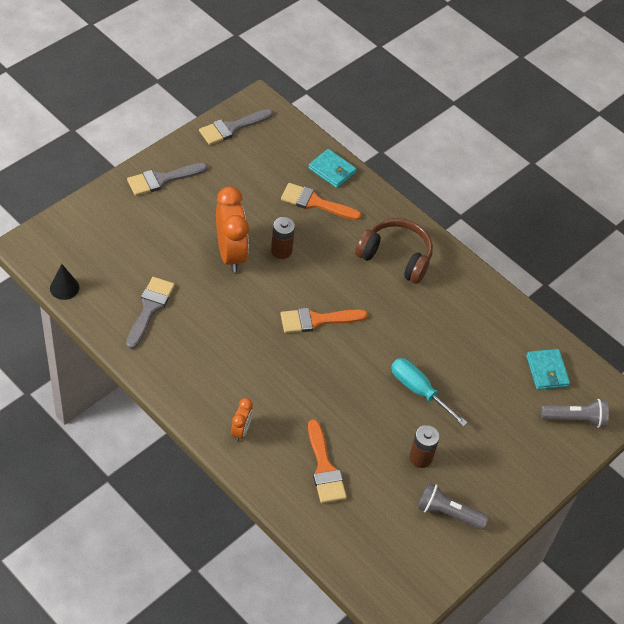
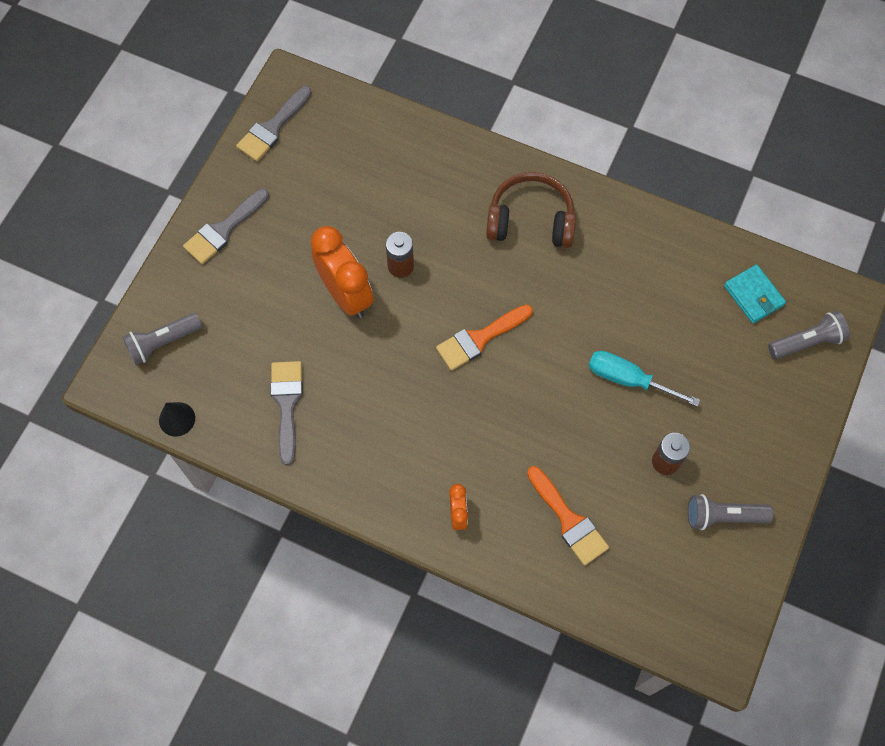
camera: 15 degrees left, 15 degrees up
orange brush [281,183,361,220] -> none
turquoise wallet [308,149,356,188] -> none
none -> grey flashlight [122,313,203,365]

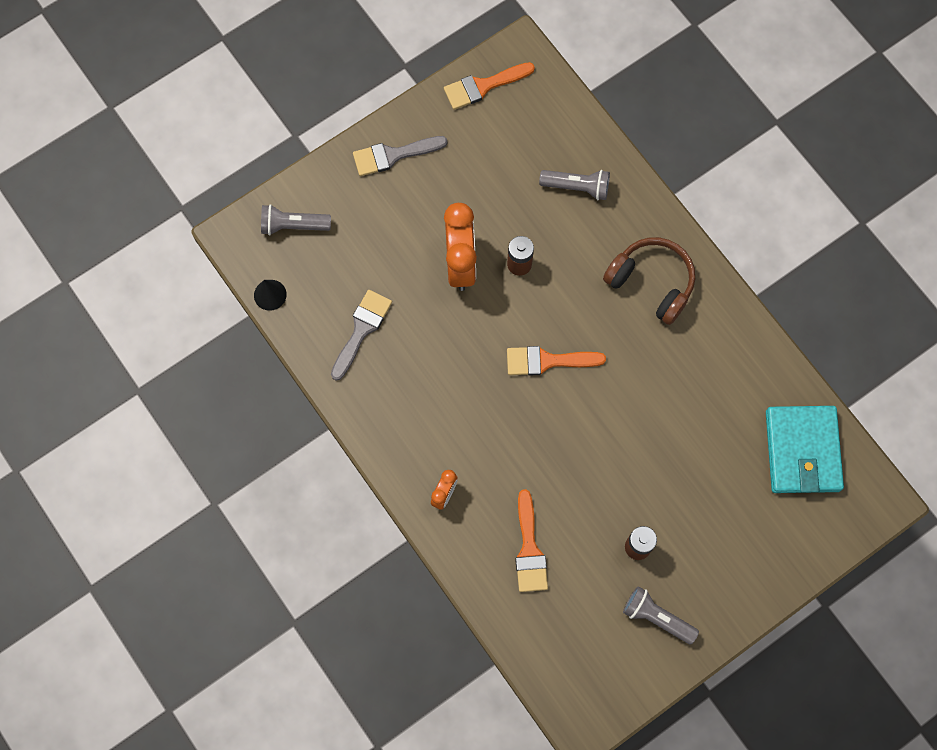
camera: 30 degrees right, 5 degrees up
grey brush [236,86,312,161] -> orange brush [444,62,535,110]
turquoise screwdriver [588,351,700,407] -> none
turquoise wallet [724,264,786,323] -> turquoise wallet [766,406,844,493], size x1.79
grey flashlight [768,311,850,359] -> grey flashlight moved to [539,170,610,200]

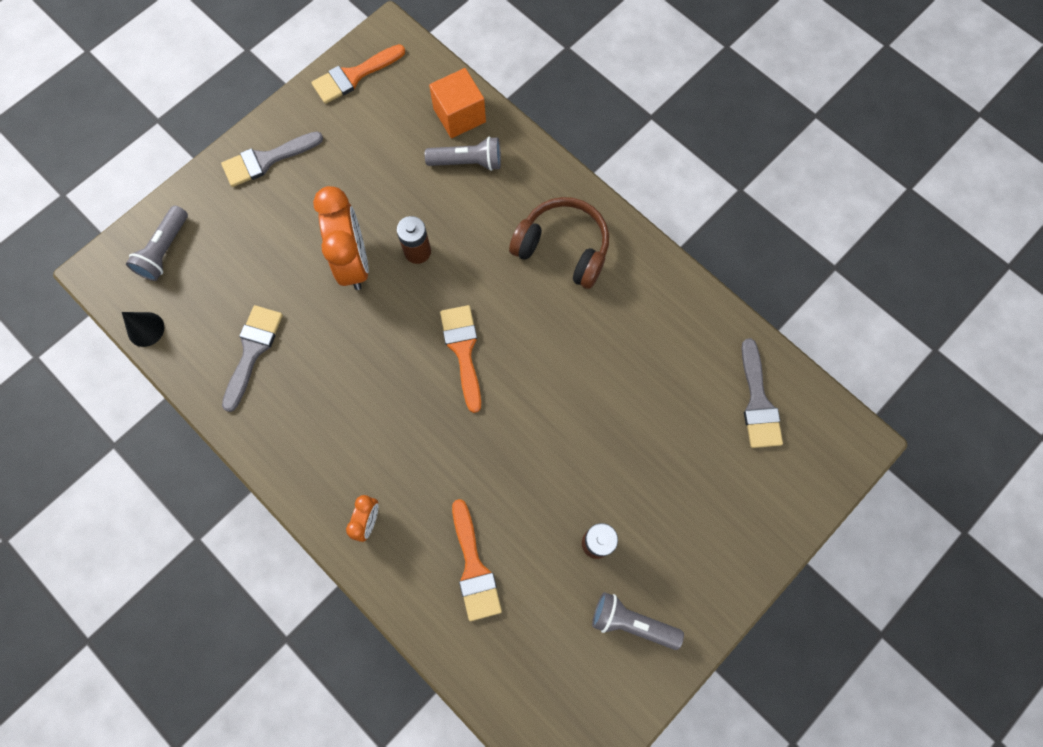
camera: 10 degrees left, 0 degrees up
grey flashlight [261,204,331,235] -> grey flashlight turned 60 degrees counterclockwise [126,205,188,281]
orange brush [507,346,606,376] -> orange brush turned 90 degrees clockwise [440,305,481,413]
turquoise wallet [766,406,844,493] -> grey brush [742,338,783,448]
none -> orange cube [429,68,486,138]

